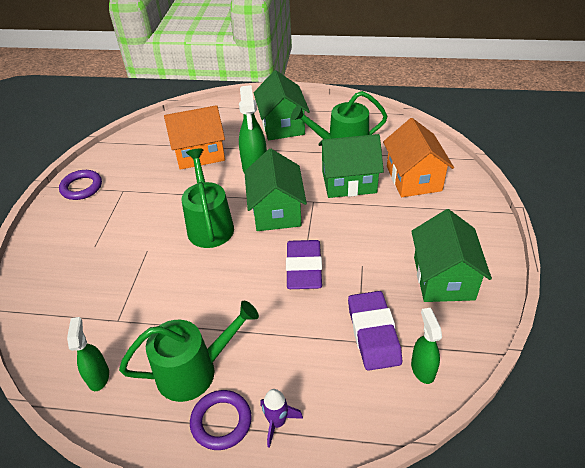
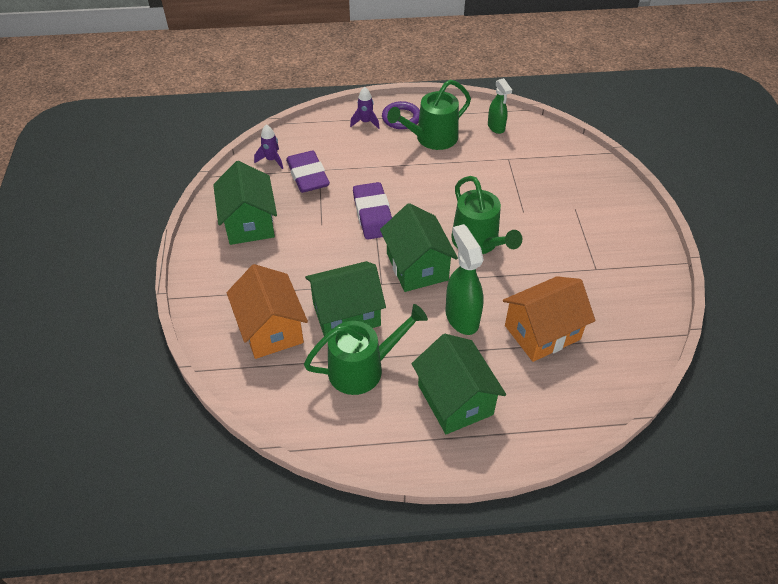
camera: 165 degrees right, 5 degrees up
purple ring [59,170,102,200] -> none
green spray bottle [411,308,442,384] -> purple rocket [254,124,283,169]

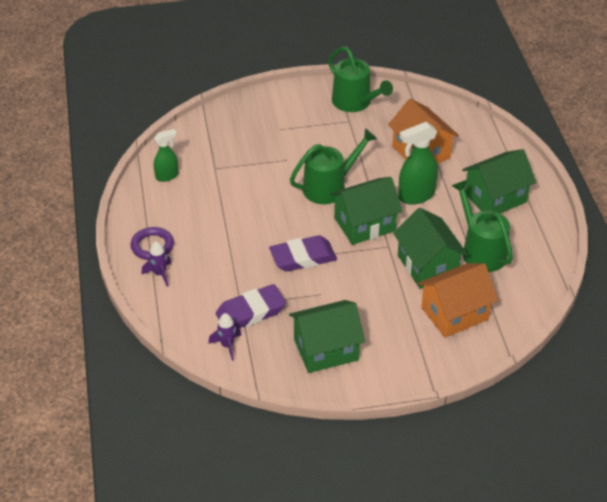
camera: 95 degrees left, 5 degrees down
green watering can [387,80,471,150] -> green watering can moved to [328,47,393,112]

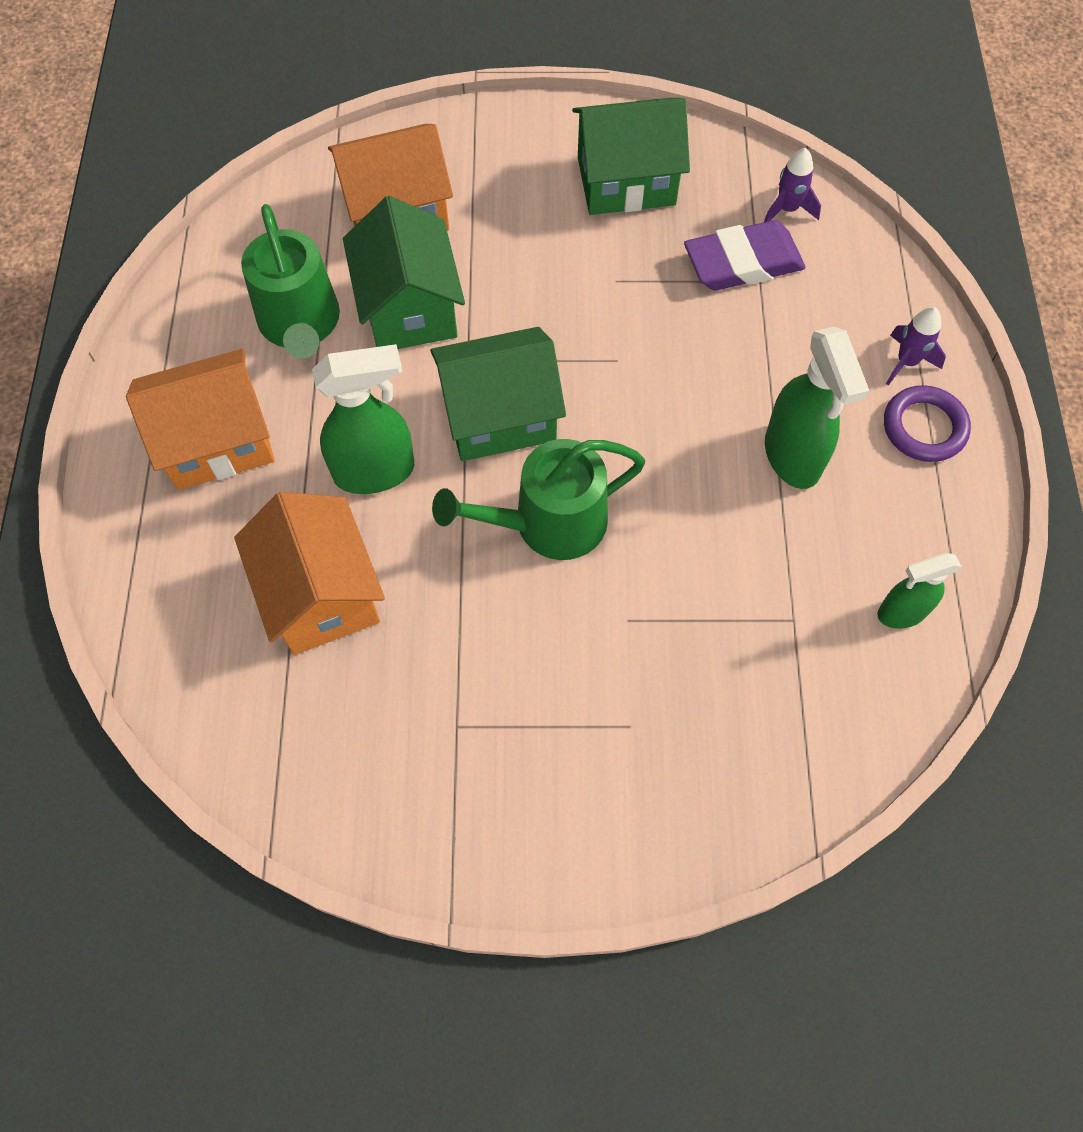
camera: 170 degrees left, 20 degrees up
purple eraser [269,235,337,272] -> none
green watering can [328,47,393,112] -> none
green house [462,149,536,213] -> orange house [126,349,275,490]
none -> green spray bottle [765,327,869,489]

